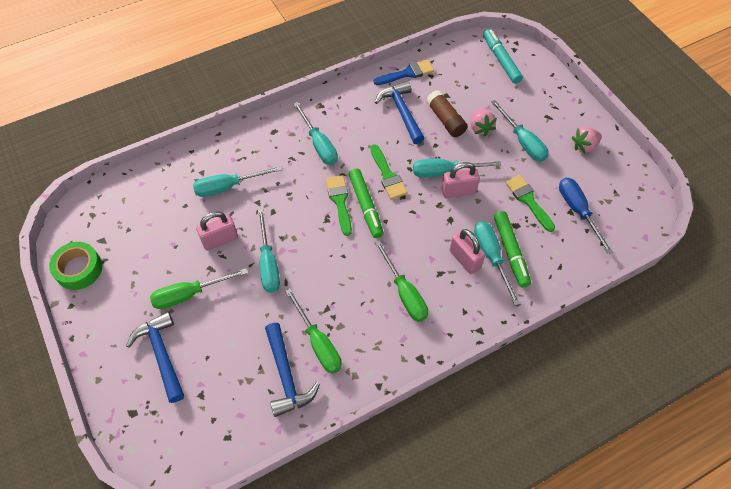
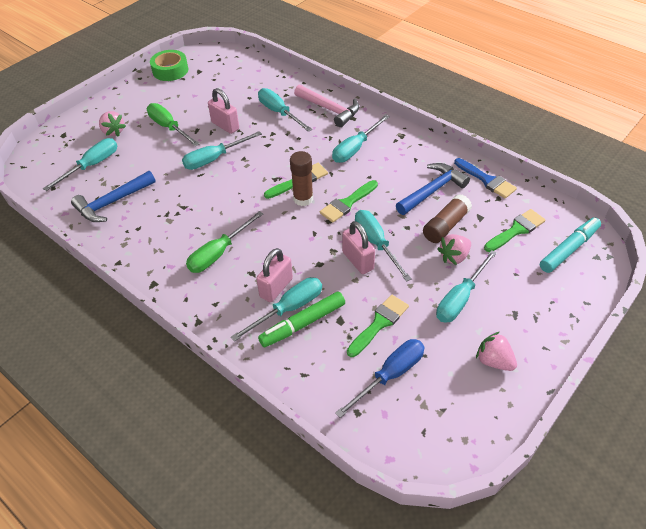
camera: 70 degrees right, 10 degrees down
blue hammer [126,312,184,403] -> pink strawberry [99,111,126,137]
green screwdriver [285,288,342,374] -> none
green marker [349,168,384,238] -> brown glue stick [290,151,313,206]
none -> turquoise screwdriver [43,138,117,191]
none -> pink hammer [294,85,359,127]
none -> green brush [484,209,546,252]

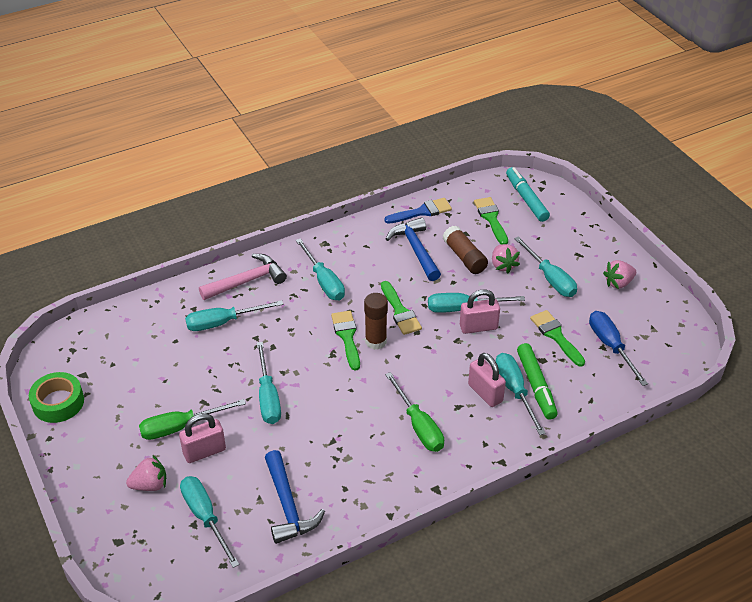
camera: 70 degrees left, 5 degrees down
pink padlock [208,88,239,134] -> pink padlock moved to [179,413,226,463]

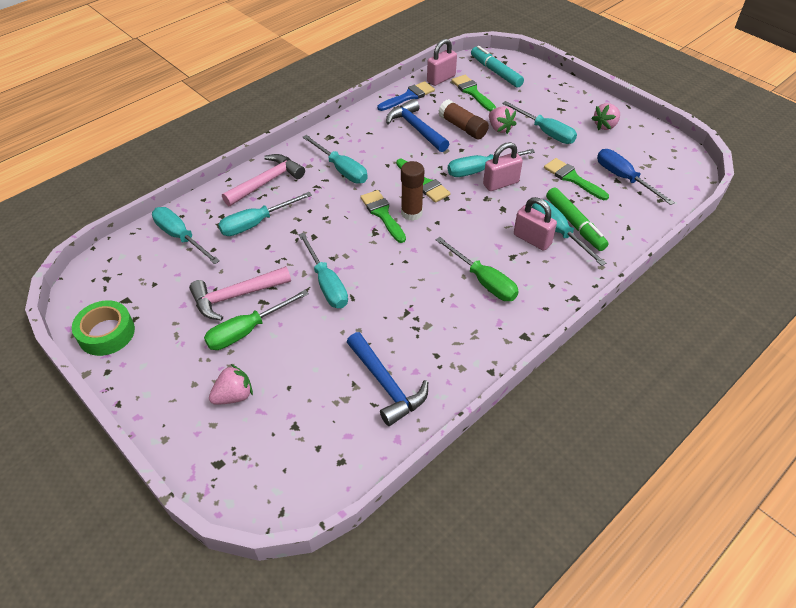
camera: 15 degrees left, 5 degrees up
pink padlock [179,413,226,463] -> pink padlock moved to [427,39,457,86]
turquoise screwdriver [180,476,240,568] -> turquoise screwdriver moved to [152,207,220,264]
none -> pink hammer [189,266,291,321]

